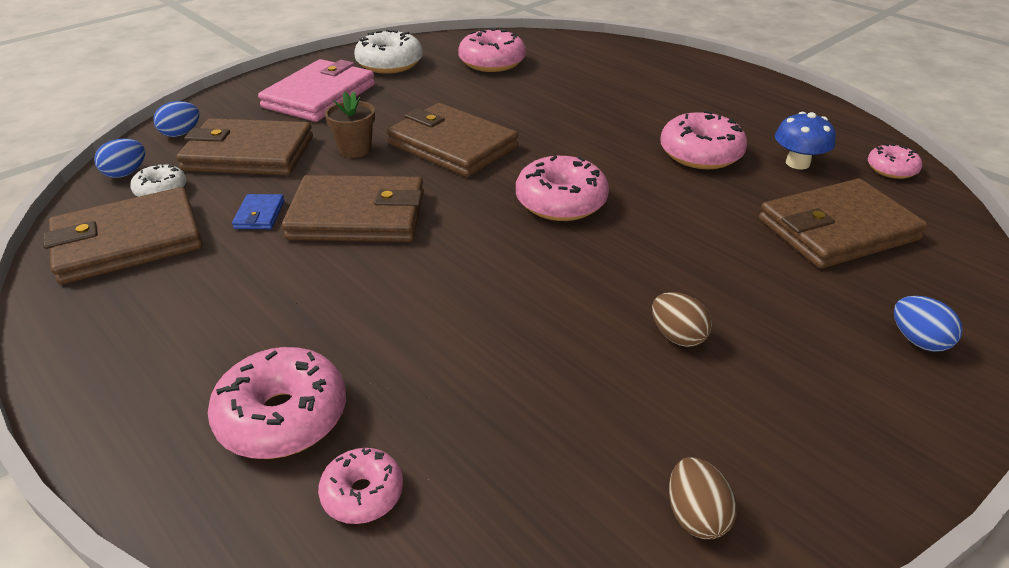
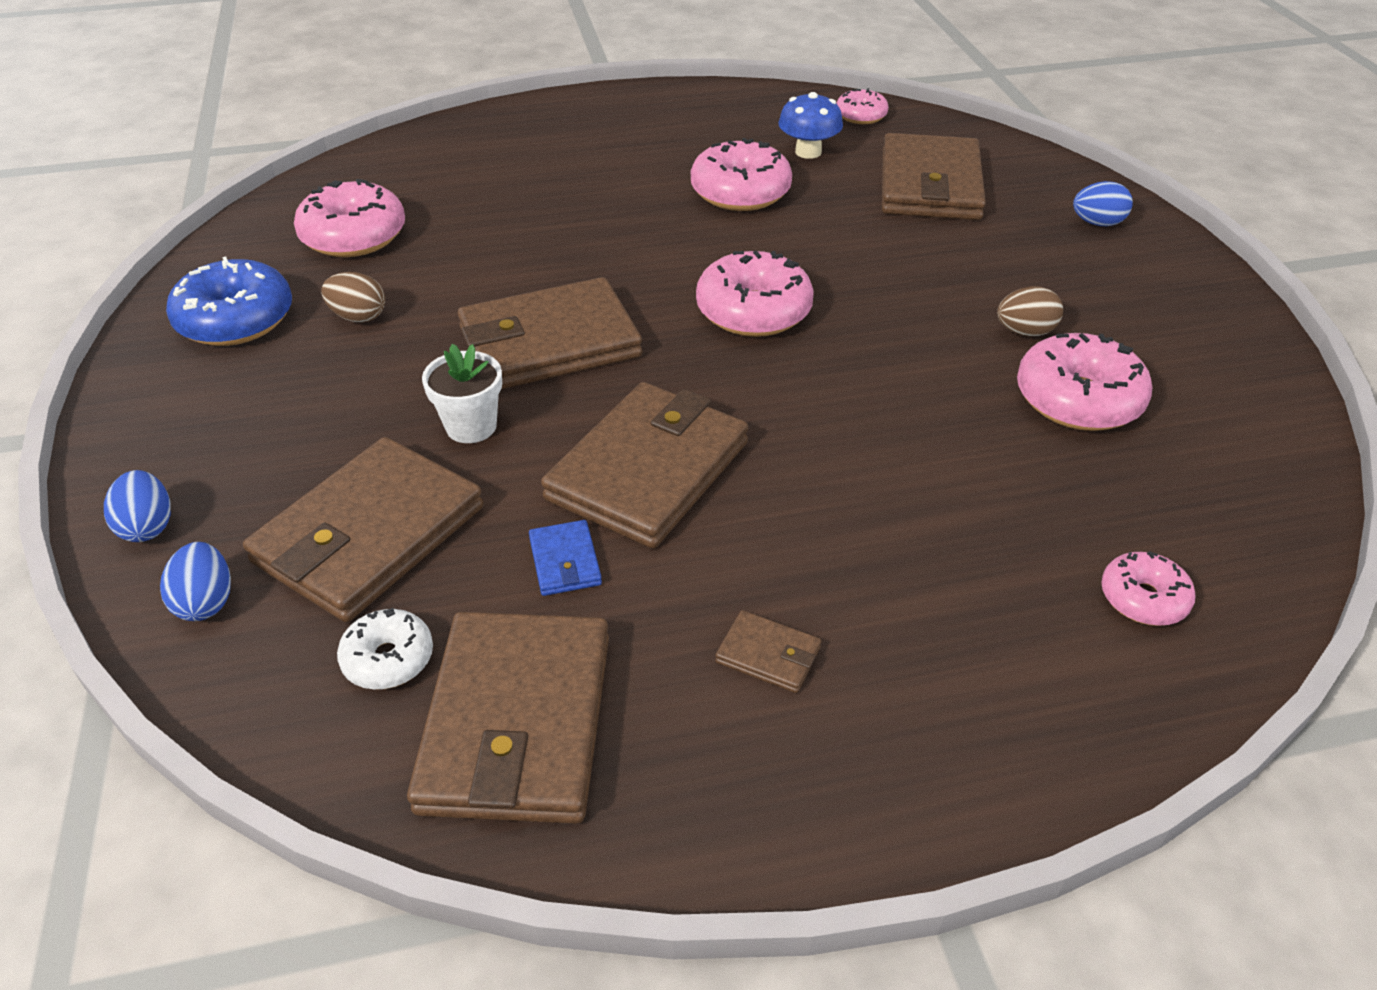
camera: 60 degrees left, 5 degrees up
blue egg [94,138,145,178] -> blue egg moved to [104,470,171,542]
pink donut [208,347,346,459] -> pink donut moved to [1017,333,1152,431]
blue wallet [232,194,285,229] -> blue wallet turned 45 degrees clockwise [529,520,602,596]
pink wallet [258,59,375,122] -> none
brown flower pot [325,92,375,158] -> white flower pot [422,344,502,443]
white donut [354,29,423,74] -> blue donut [166,256,292,346]
brown egg [669,457,737,539] -> brown egg moved to [321,272,385,323]
none -> brown wallet [715,610,821,693]

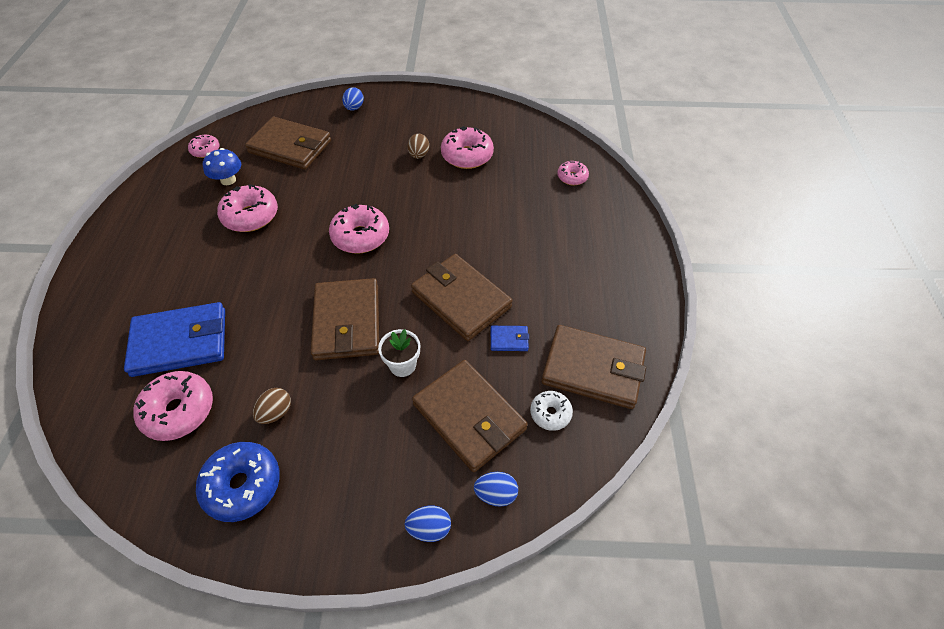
camera: 75 degrees left, 10 degrees up
brown wallet [715,610,821,693] -> none
none -> blue wallet [124,302,225,377]

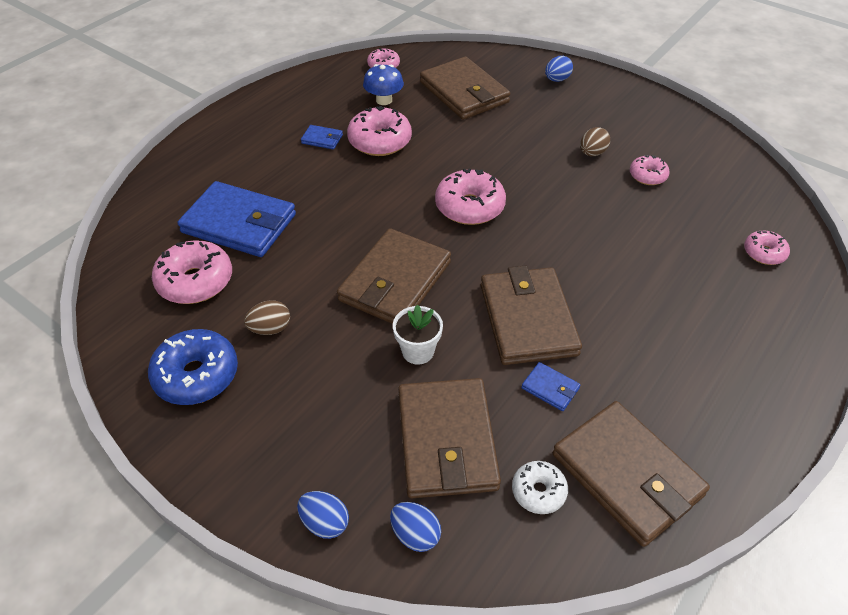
camera: 35 degrees right, 5 degrees down
pink donut [441,126,494,169] -> pink donut [630,155,670,185], size x0.57
none -> blue wallet [301,125,343,149]

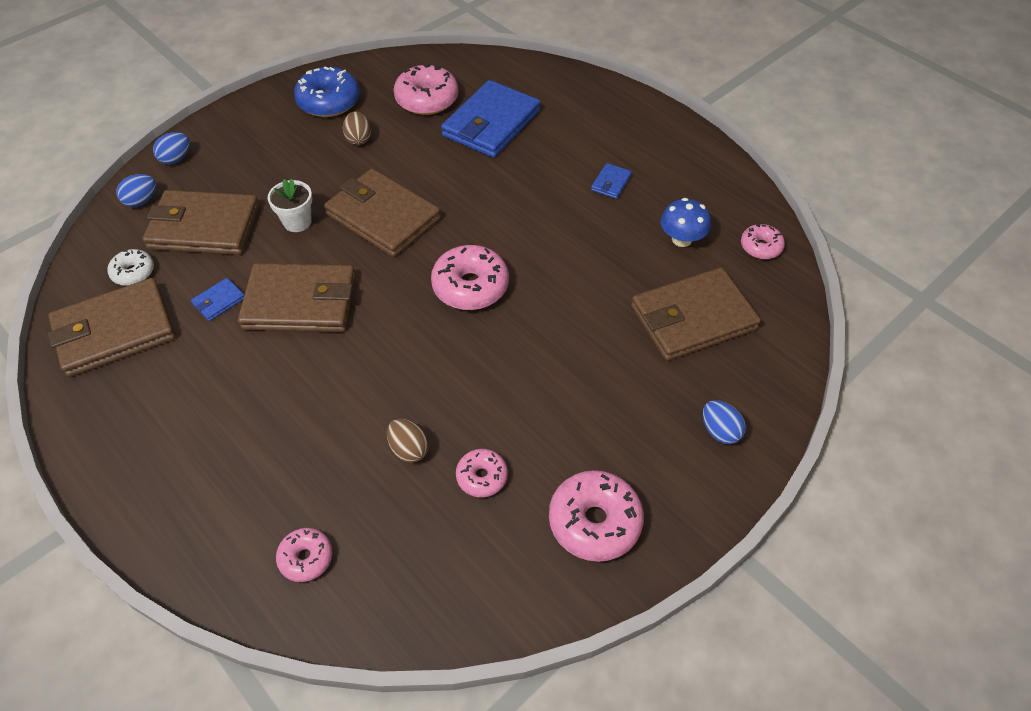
camera: 100 degrees right, 5 degrees up
pink donut [347,106,412,156] -> pink donut moved to [549,470,644,562]
brown egg [580,127,610,156] -> brown egg moved to [387,419,429,463]

